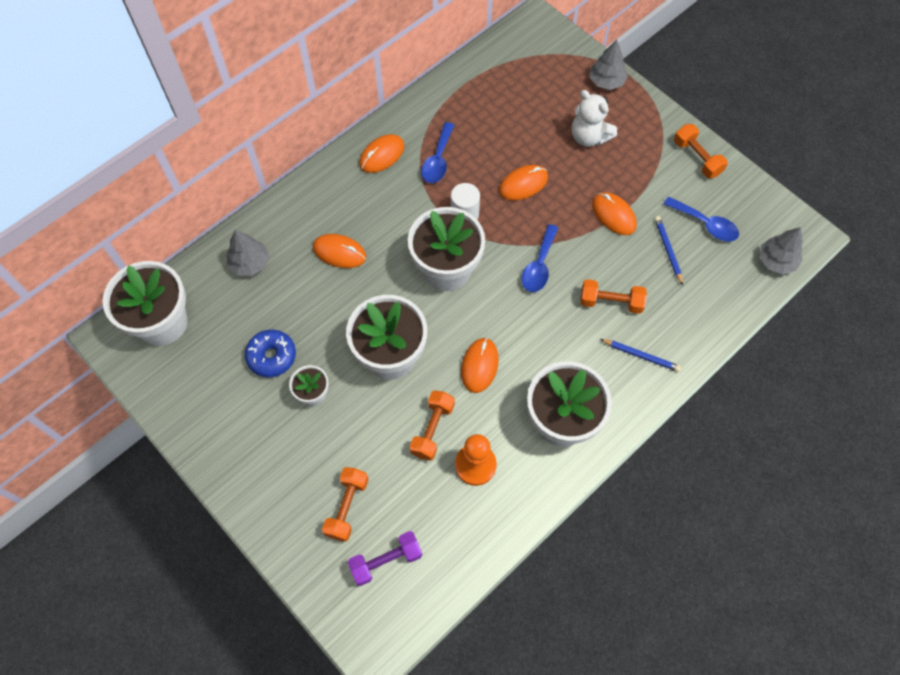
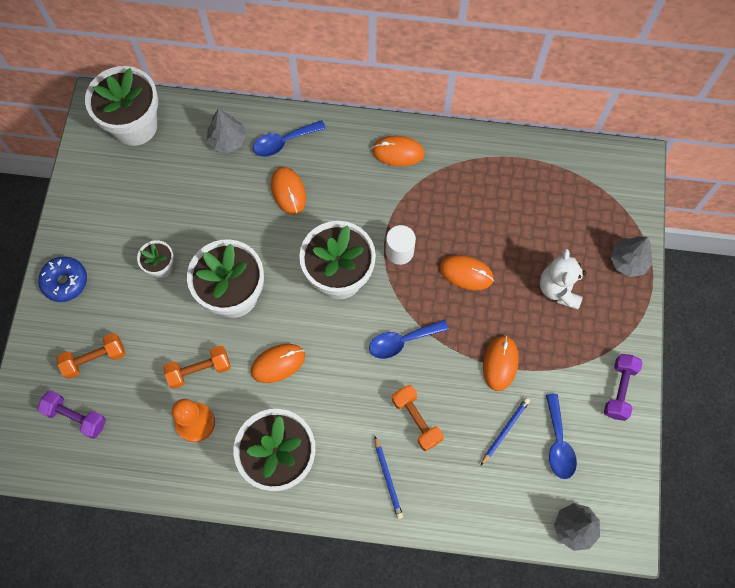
camera: 50 degrees right, 5 degrees up
blue donut [245,330,296,377] -> blue donut moved to [38,257,87,302]
blue spoon [421,122,454,183] -> blue spoon moved to [253,120,326,157]
orange dumbbell [674,124,728,178] -> purple dumbbell [604,354,643,421]

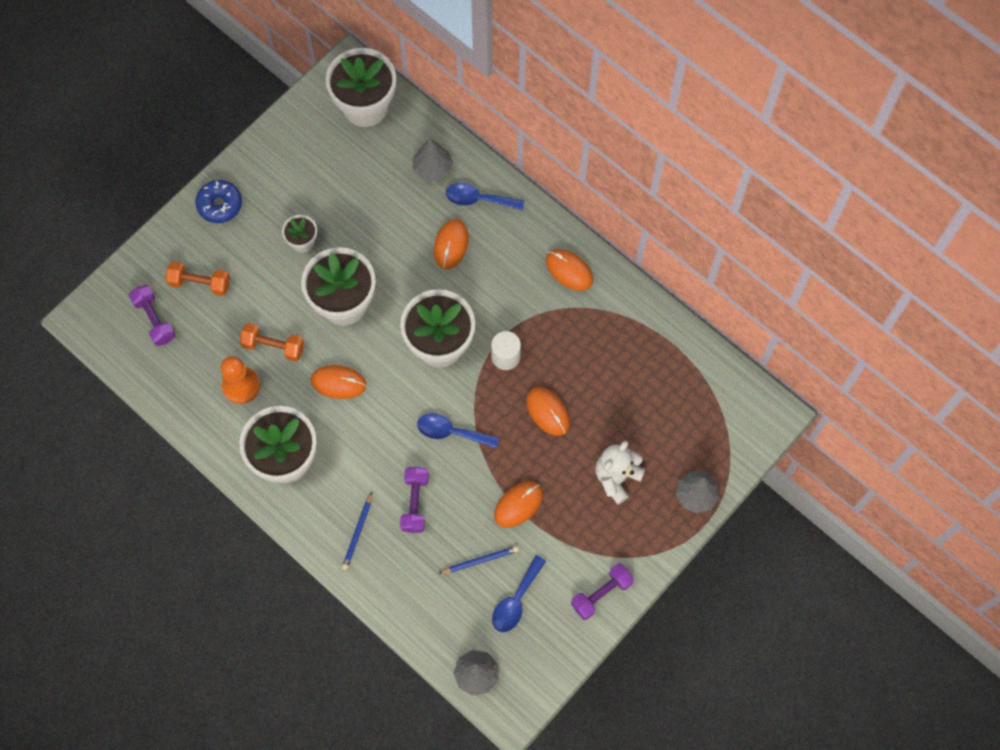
camera: 35 degrees right, 0 degrees up
orange dumbbell [392,385,444,451] -> purple dumbbell [400,467,429,533]

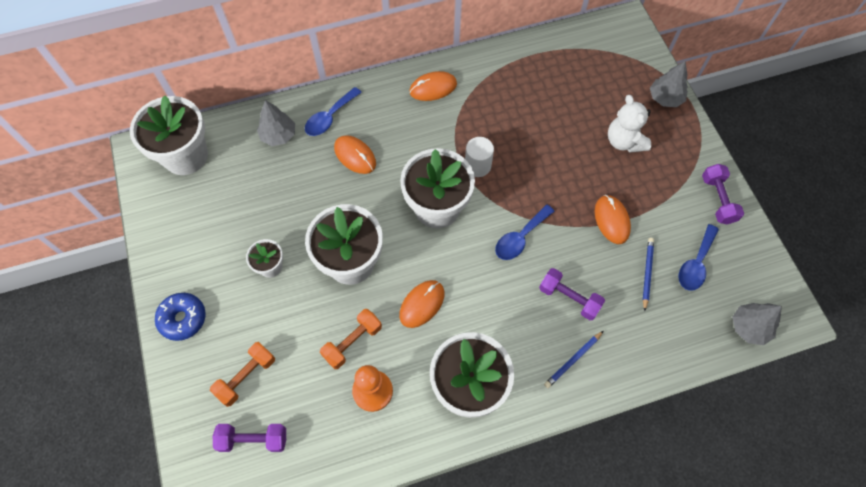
camera: 60 degrees left, 5 degrees down
blue pencil [342,492,372,570] -> blue pencil turned 90 degrees clockwise [544,331,603,388]
blue spoon [492,555,546,632] -> blue spoon turned 60 degrees clockwise [679,224,719,291]
orange mouse [526,387,570,436] -> none

